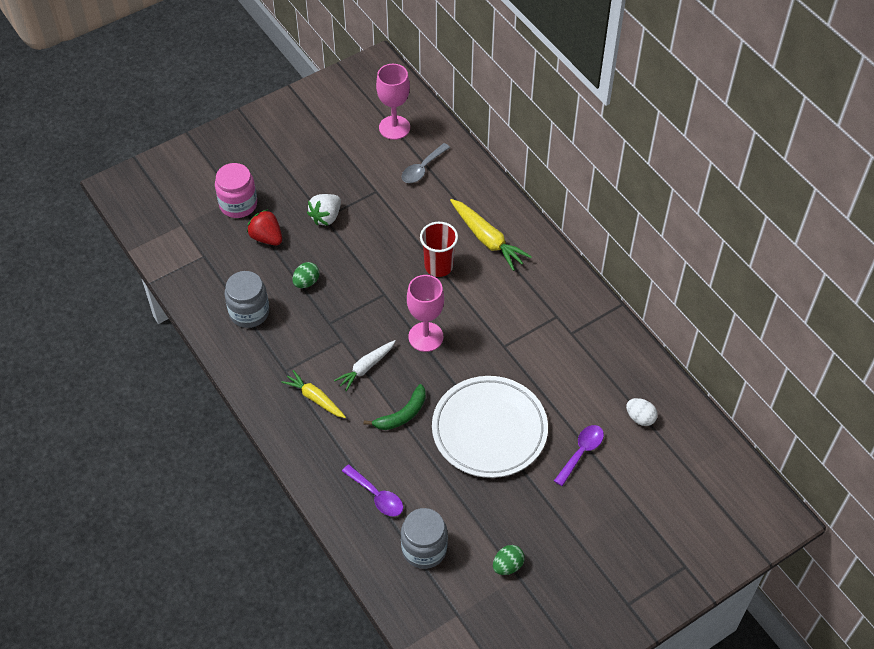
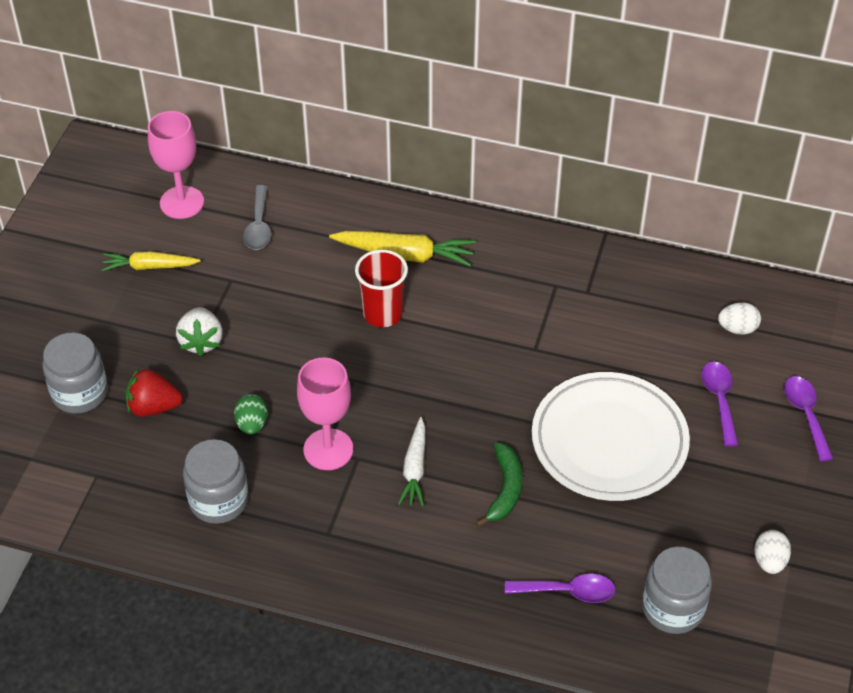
camera: 40 degrees left, 5 degrees down
pink jar [215,163,257,218] -> grey jar [42,333,108,414]
yellow carrot [282,370,346,418] -> yellow carrot moved to [102,251,201,271]
pink goblet [407,275,444,352] -> pink goblet moved to [297,357,353,470]
green egg [493,545,525,575] -> white egg [754,530,791,574]
none -> purple spoon [784,376,833,461]

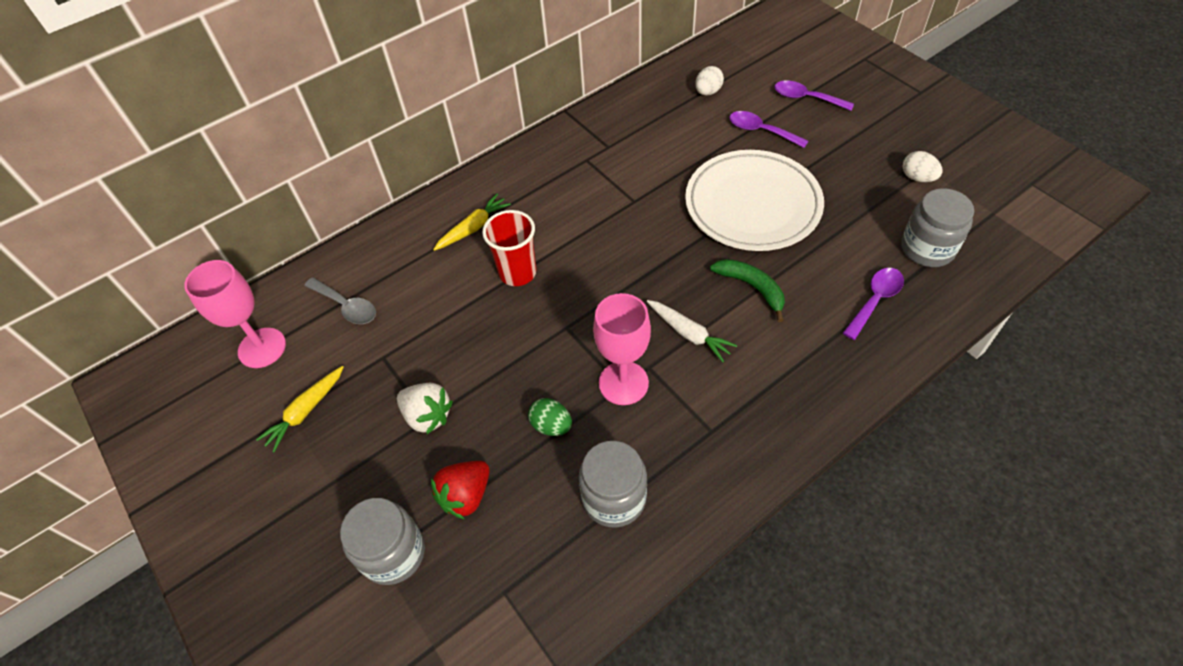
camera: 50 degrees left, 5 degrees up
yellow carrot [329,231,476,267] -> yellow carrot [433,194,511,251], size x0.66

